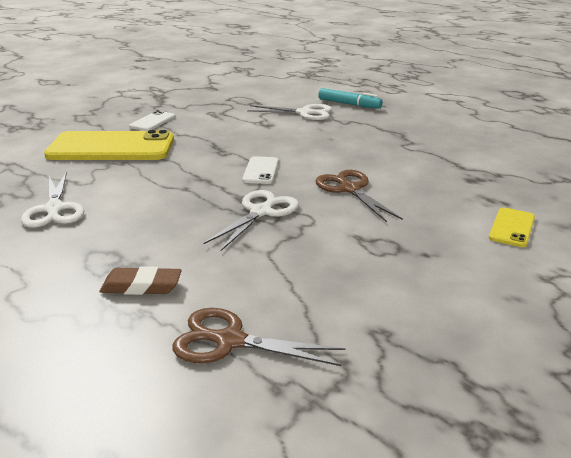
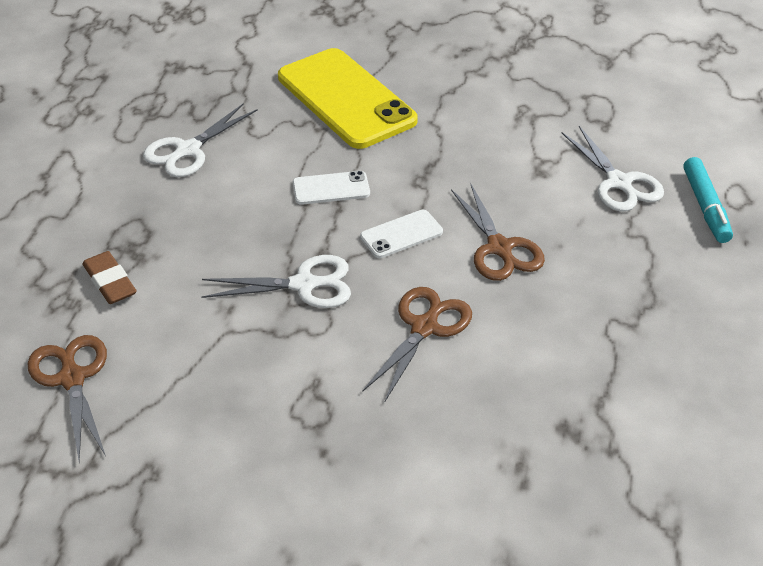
camera: 55 degrees right, 15 degrees up
white phone [129,110,175,131] -> white phone moved to [293,171,370,205]
yellow phone [489,208,535,247] -> none
none -> brown scissors [451,183,545,281]

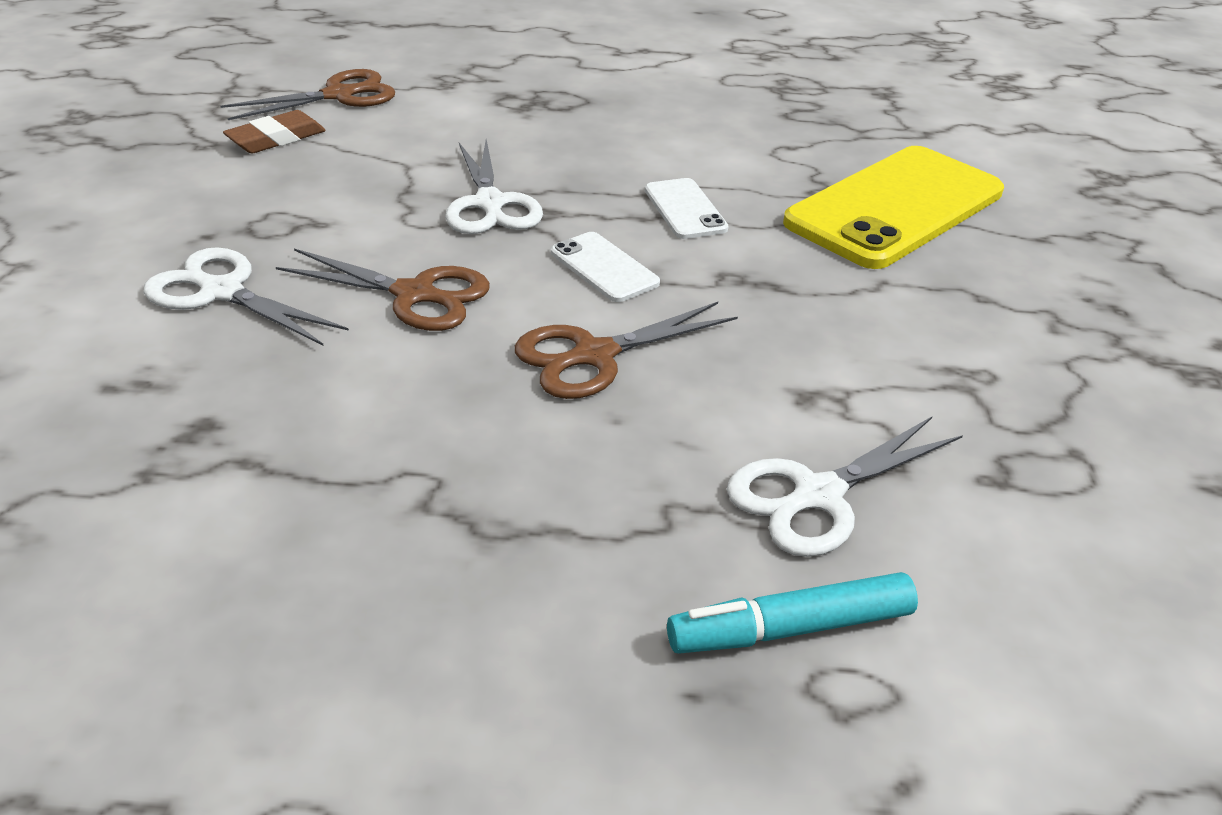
camera: 80 degrees right, 5 degrees down
brown eraser [82,251,137,304] -> brown eraser moved to [223,110,326,153]
white scissors [143,103,258,177] -> white scissors moved to [143,247,349,346]

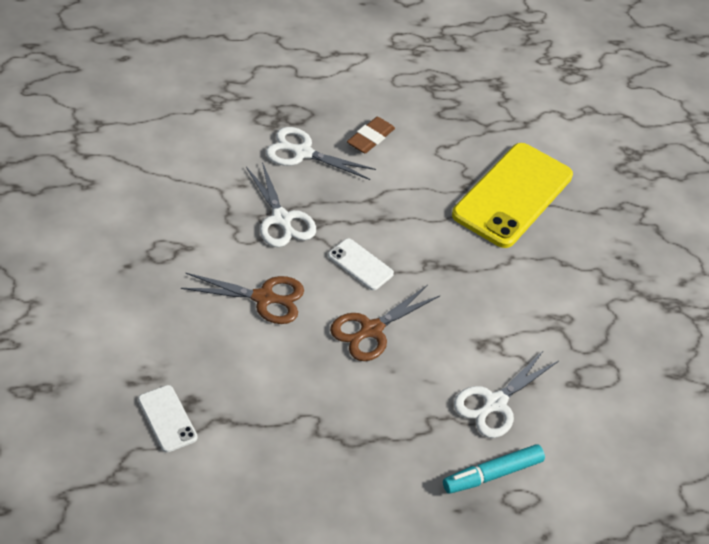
camera: 15 degrees left, 10 degrees up
white scissors [143,247,349,346] -> white scissors moved to [266,127,376,180]
brown scissors [221,69,395,120] -> none
brown eraser [223,110,326,153] -> brown eraser moved to [347,117,395,154]
white phone [645,178,728,239] -> white phone moved to [138,385,198,452]

